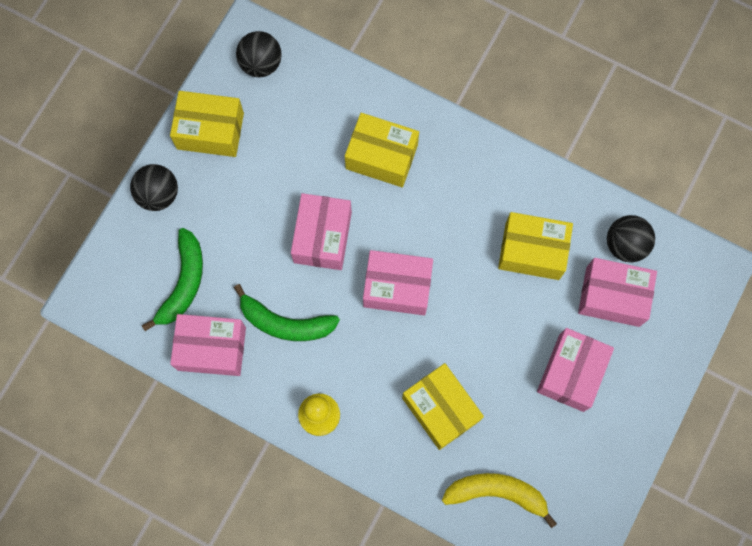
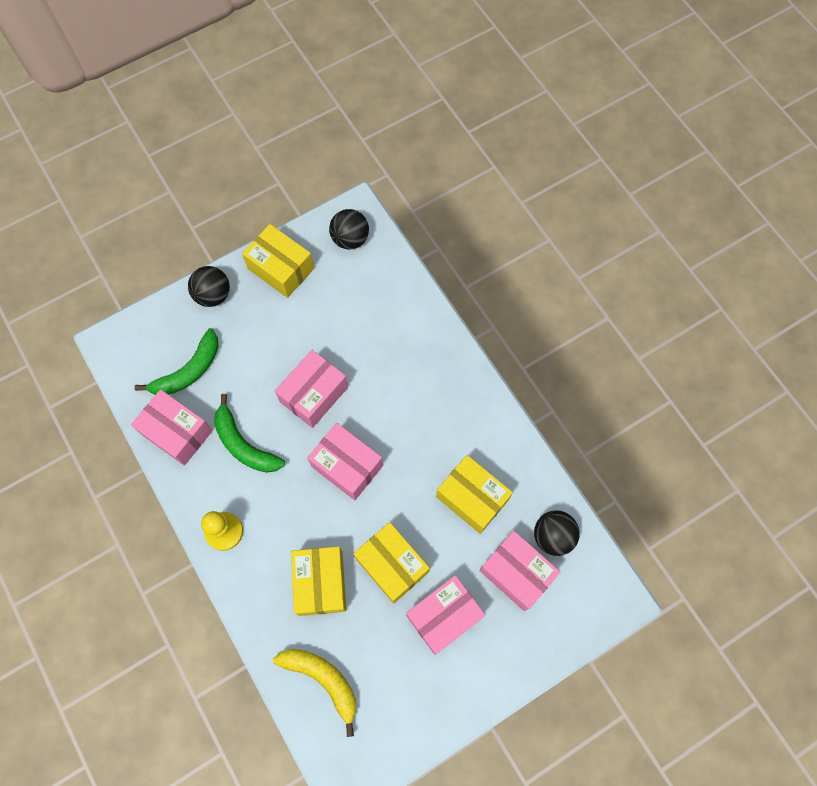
camera: 30 degrees right, 5 degrees down
yellow box [345,113,419,187] -> yellow box moved to [353,522,430,604]

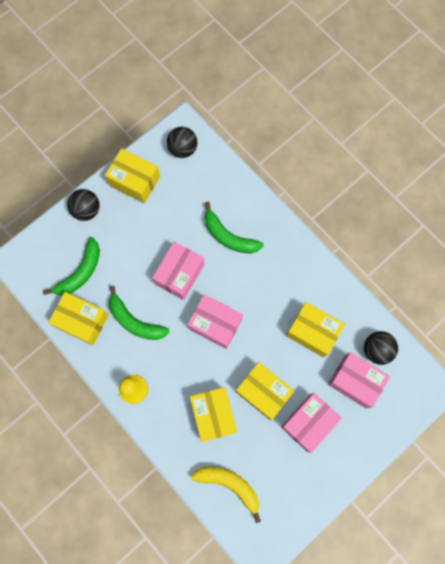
camera: 10 degrees left, 5 degrees up
pink box [131,389,213,466] -> yellow box [48,292,109,345]
none -> green banana [205,202,264,254]

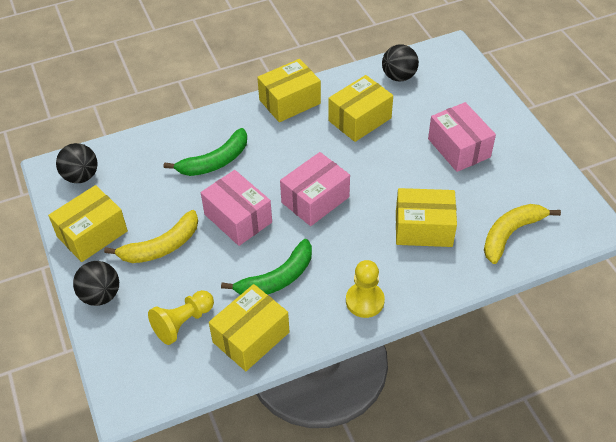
camera: 70 degrees left, 25 degrees down
green banana [43,237,100,295] -> yellow pawn [148,290,214,345]
yellow box [236,362,294,420] -> yellow box moved to [257,59,321,122]
pink box [328,352,390,408] -> none
none -> yellow banana [104,210,198,263]

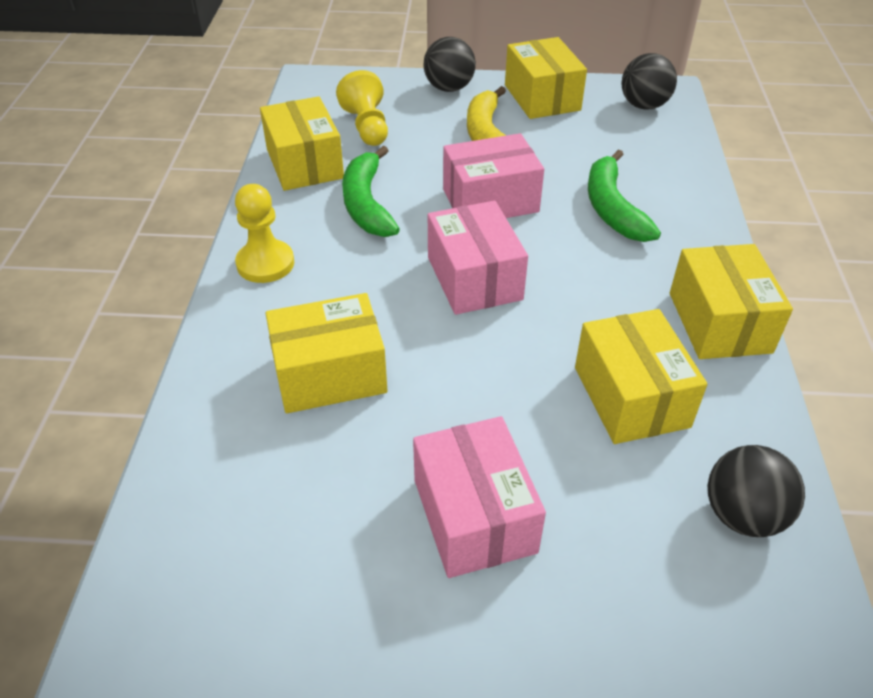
camera: 115 degrees right, 5 degrees down
yellow box [396,188,457,247] -> yellow box turned 45 degrees clockwise [265,293,388,413]
pink box [428,102,496,172] -> pink box turned 75 degrees clockwise [413,416,546,578]
yellow banana [484,204,561,264] -> none

